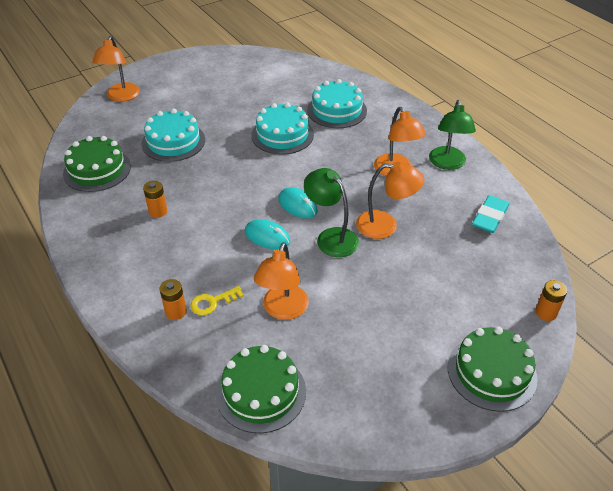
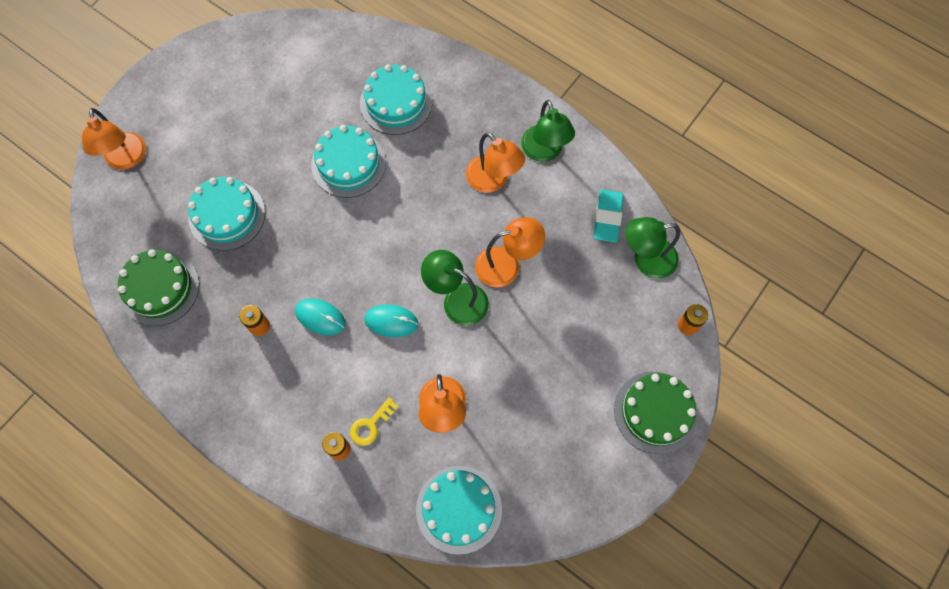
camera: 20 degrees left, 25 degrees up
green cake [216,345,306,433] -> turquoise cake [416,466,502,555]
turquoise mouse [279,187,318,219] -> turquoise mouse moved to [295,299,346,335]
none -> green lamp [625,217,680,279]

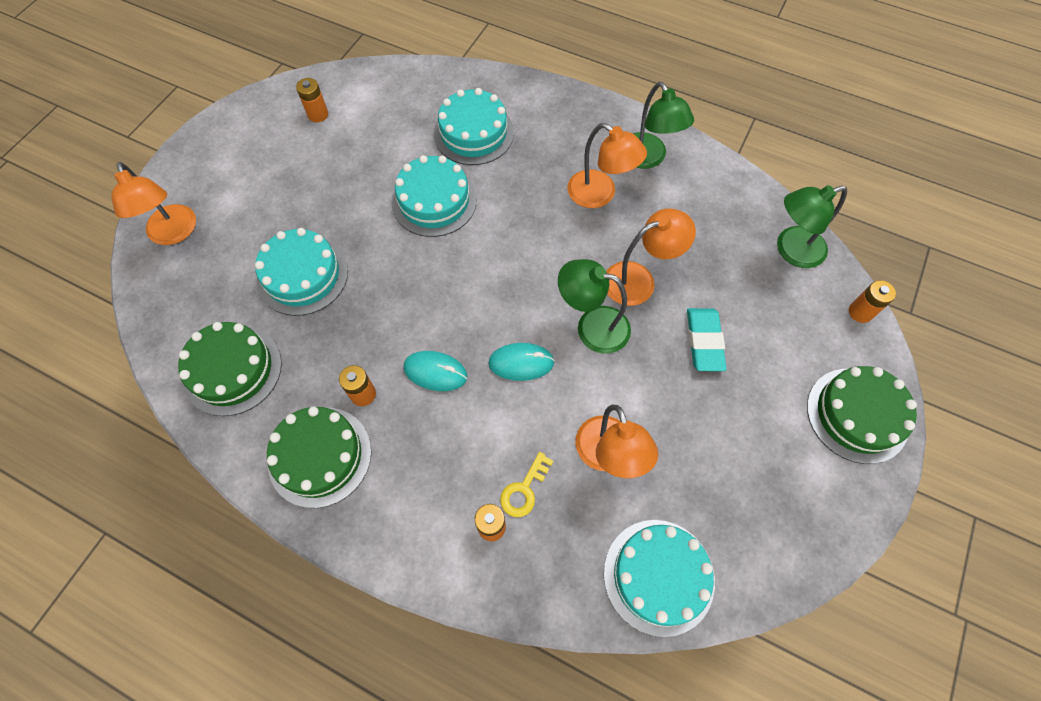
camera: 10 degrees left, 5 degrees down
turquoise eraser [594,189,624,243] -> turquoise eraser moved to [687,308,727,371]
none -> green cake [267,406,372,508]
none -> orange battery [296,78,328,122]

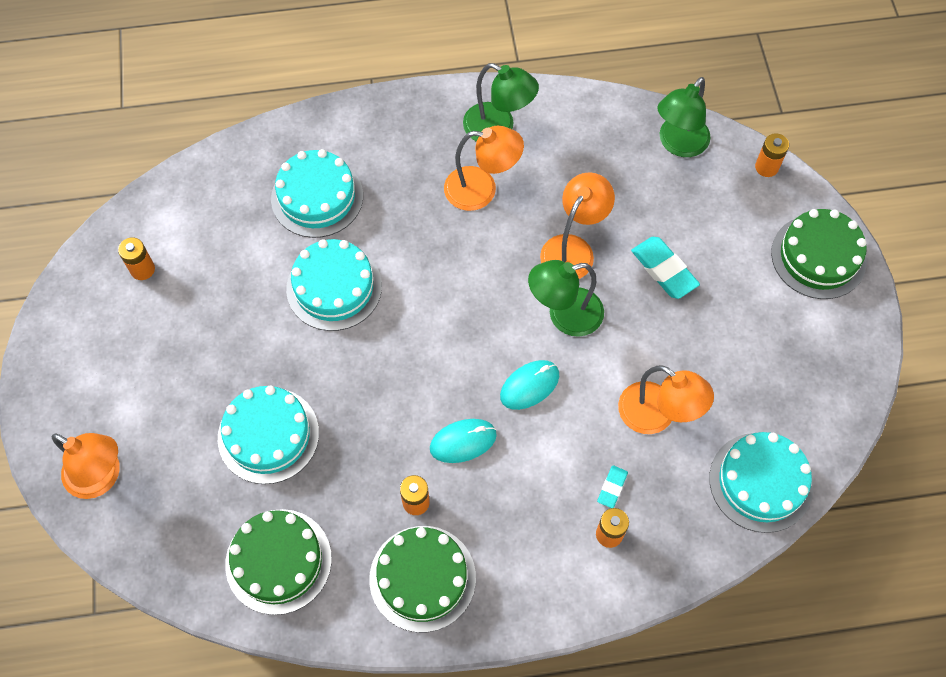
camera: 35 degrees left, 0 degrees up
yellow key [500,452,553,517] -> turquoise eraser [597,465,628,508]

